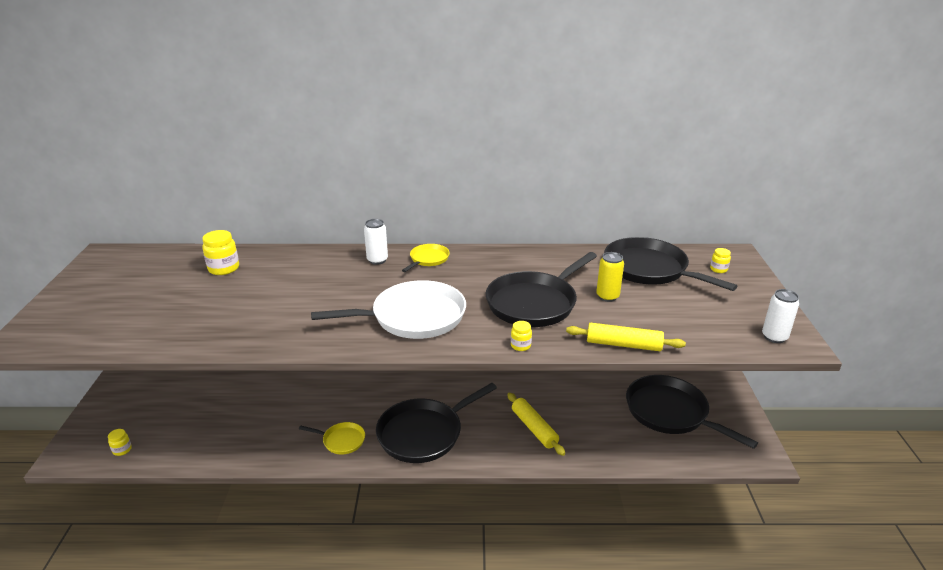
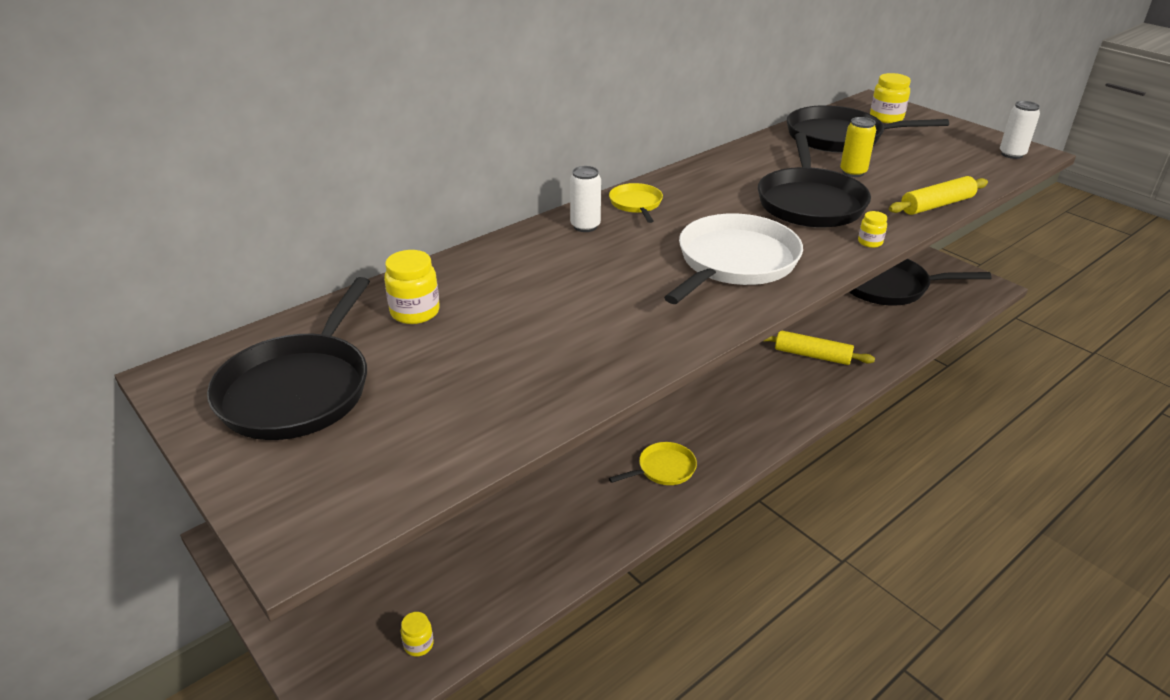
camera: 40 degrees left, 5 degrees up
black pan [376,383,497,463] -> black pan moved to [207,277,370,440]
yellow jar [710,248,731,273] -> yellow jar [870,73,911,123], size x1.78

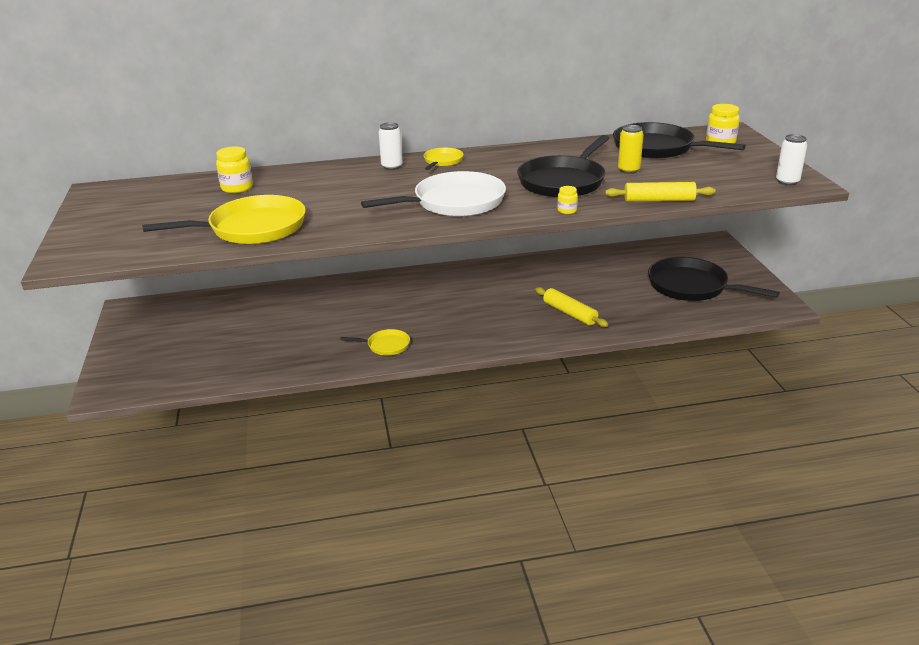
camera: 30 degrees right, 5 degrees down
black pan [207,277,370,440] -> none
yellow jar [401,612,434,657] -> none
none -> yellow pan [142,195,306,244]

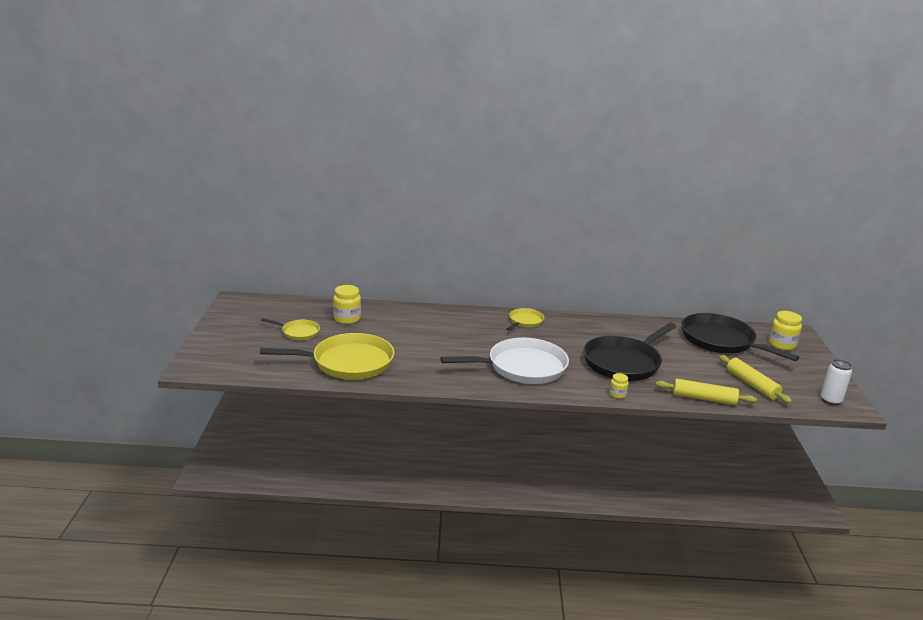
camera: 10 degrees right, 5 degrees down
yellow pan [340,329,410,356] -> yellow pan moved to [261,318,320,340]
white can [379,122,403,170] -> none
yellow rolling pin [535,287,608,327] -> yellow rolling pin moved to [719,355,792,404]
yellow can [618,125,643,174] -> none
black pan [648,257,780,301] -> none

